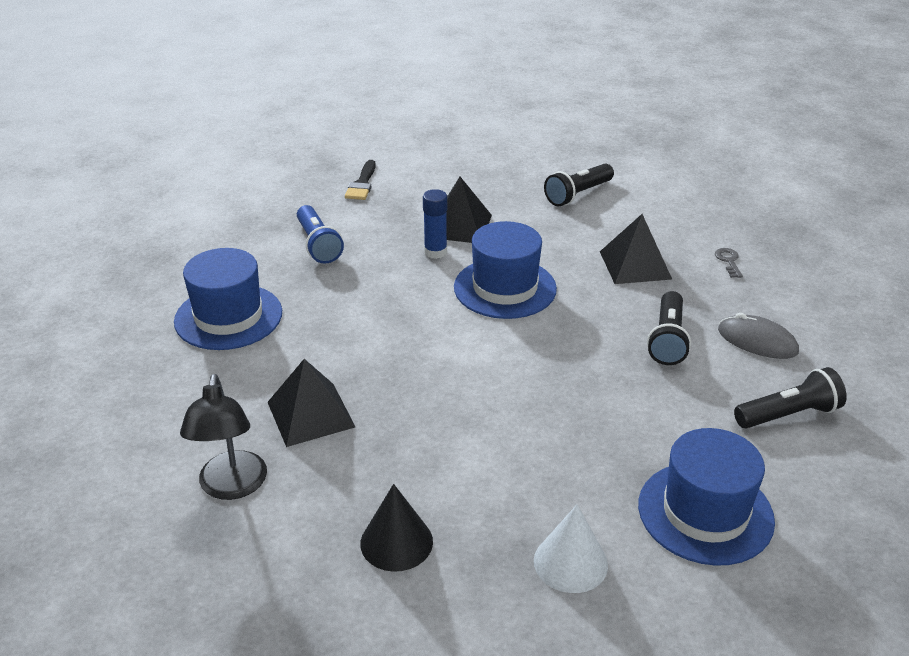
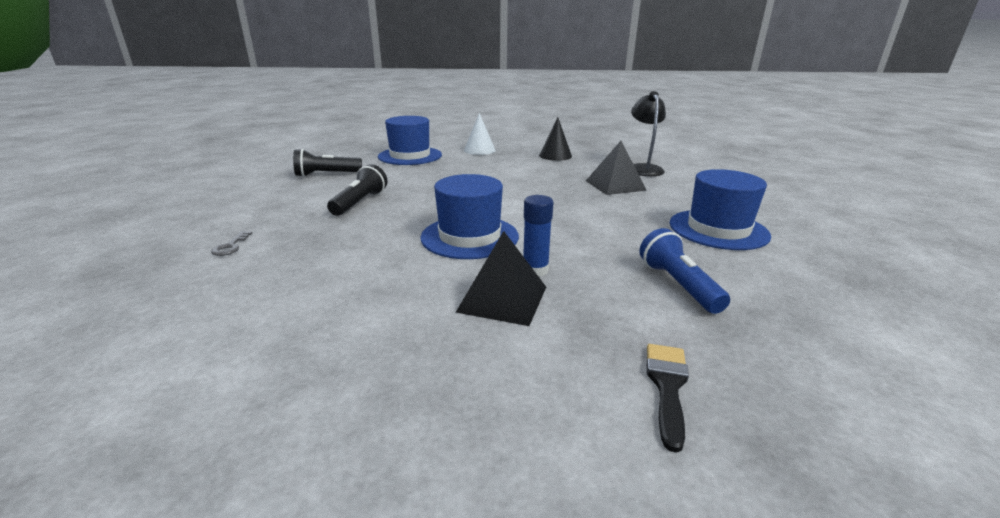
camera: 175 degrees left, 10 degrees down
black flashlight [544,164,614,206] -> none
black pyramid [600,214,672,284] -> none
grey mouse [718,313,799,359] -> none

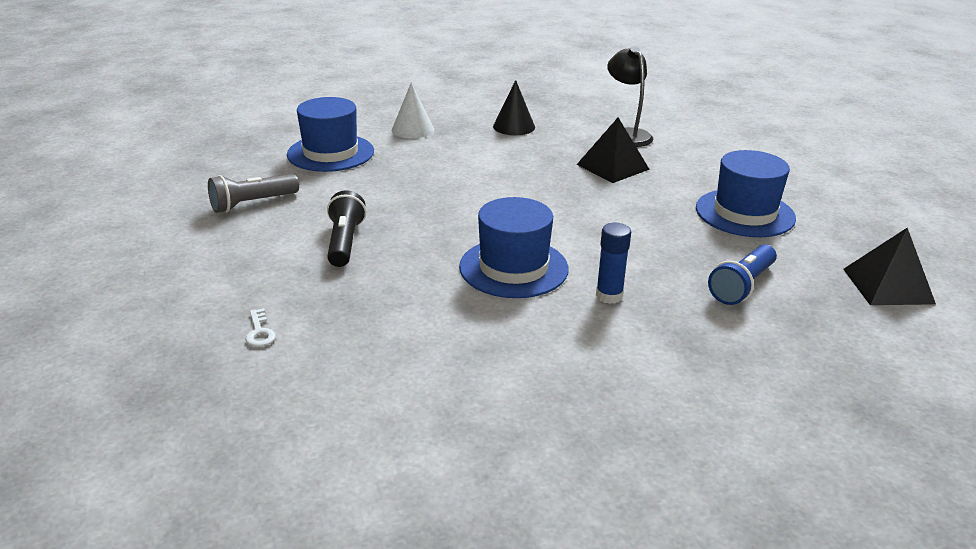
camera: 20 degrees left, 5 degrees up
grey key [211,231,252,256] -> white key [245,308,276,347]
black flashlight [293,149,362,177] -> grey flashlight [208,174,299,213]
black pyramid [456,231,546,326] -> black pyramid moved to [843,228,936,305]
blue flashlight [639,228,730,314] -> blue flashlight turned 105 degrees counterclockwise [708,245,777,305]
black brush [647,344,689,453] -> none

